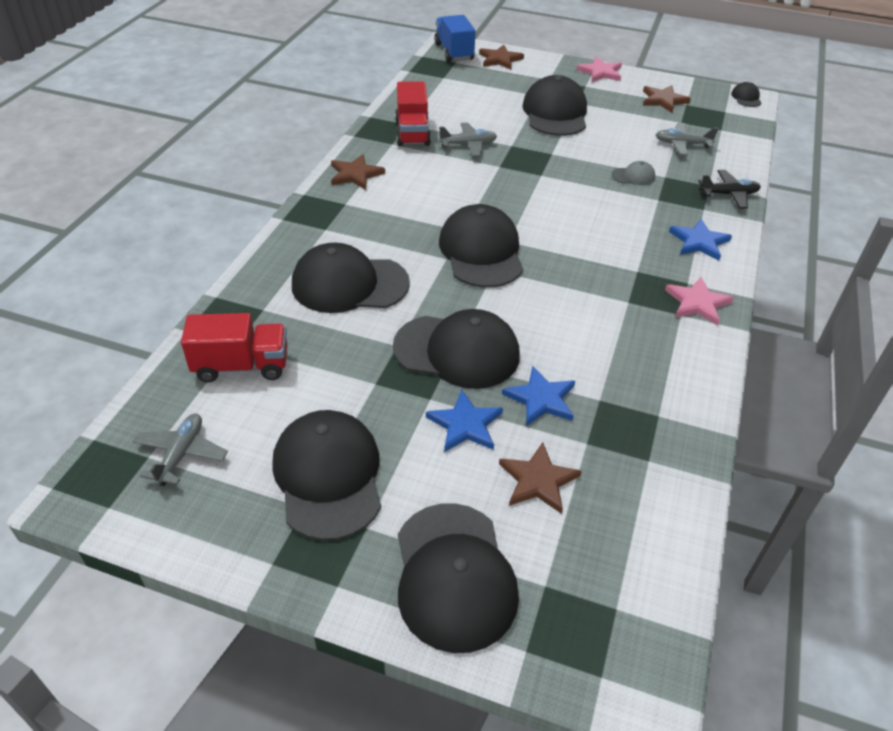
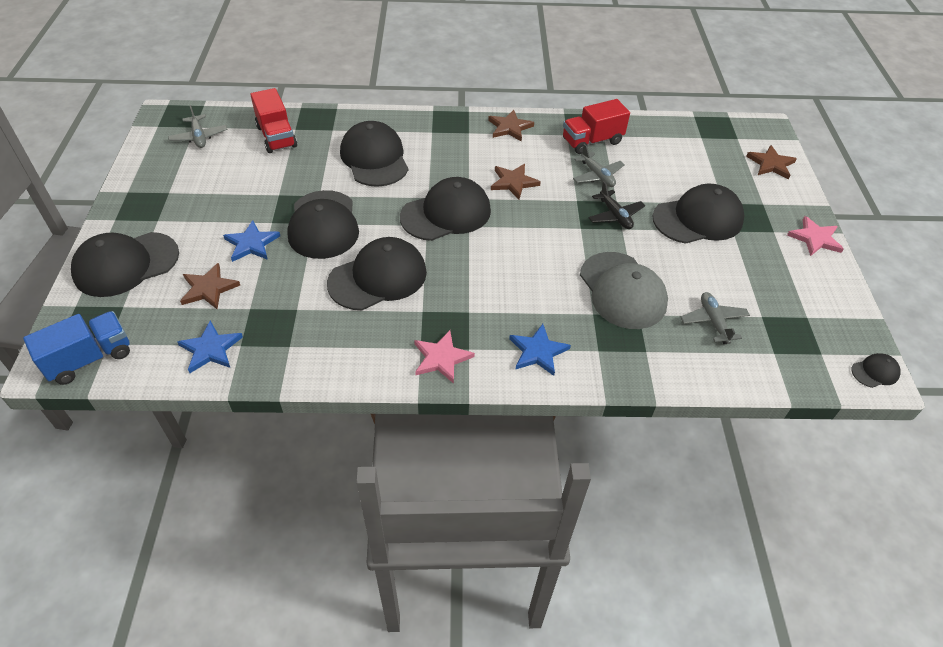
camera: 70 degrees right, 5 degrees up
grey plane [132,414,228,486] -> grey plane turned 75 degrees clockwise [168,105,228,148]
black cap [272,410,381,541] -> black cap moved to [327,237,427,310]
blue truck [434,15,476,62] -> blue truck moved to [23,311,130,385]
blue star [502,366,575,426] -> blue star moved to [177,321,243,373]
grey cap [612,161,656,185] -> grey cap [580,252,668,329], size x2.28
brown star [643,85,691,113] -> brown star moved to [491,164,541,199]
black plane [698,170,761,209] -> black plane moved to [588,181,645,229]

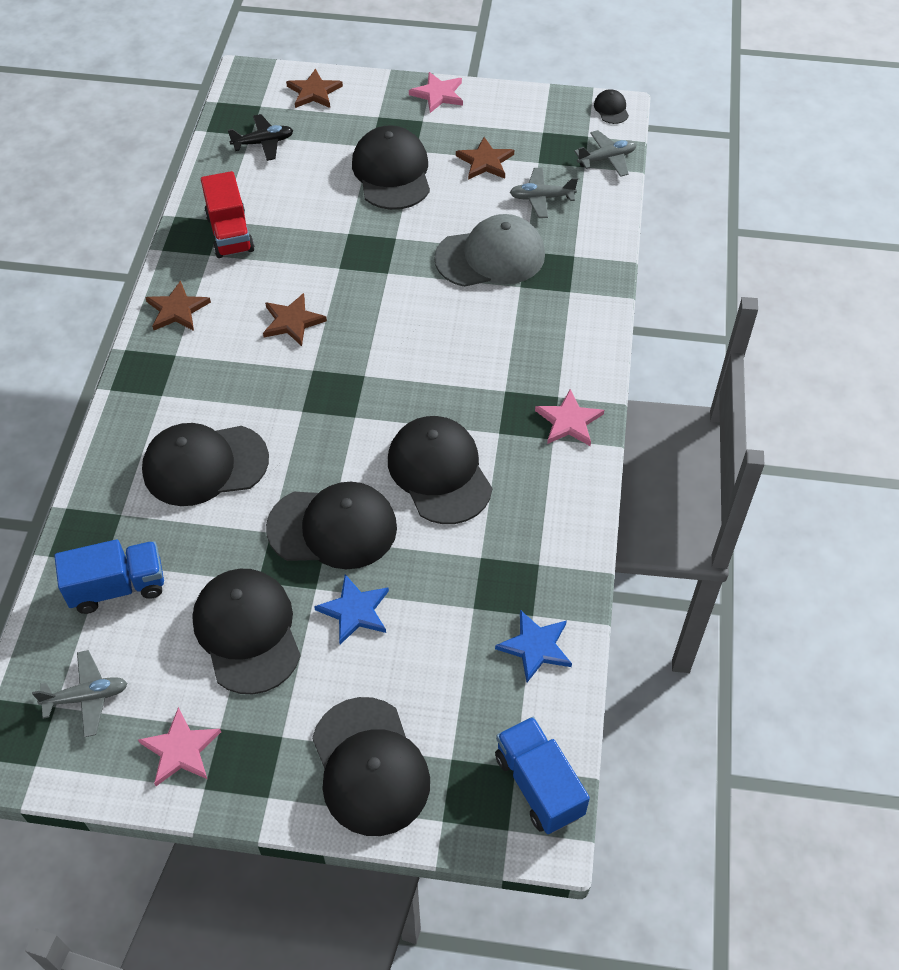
camera: 80 degrees left, 5 degrees up
brown star [180,263,240,309] -> brown star moved to [456,137,514,180]
red truck [250,88,297,153] -> blue truck [54,539,164,614]
black cap [400,177,491,241] -> black cap moved to [192,569,301,694]
blue star [509,324,571,376] -> none
grey plane [573,144,625,187] -> grey plane moved to [574,130,637,177]
black plane [588,181,645,229] -> black plane moved to [228,114,293,161]
none -> pink star [138,707,221,786]

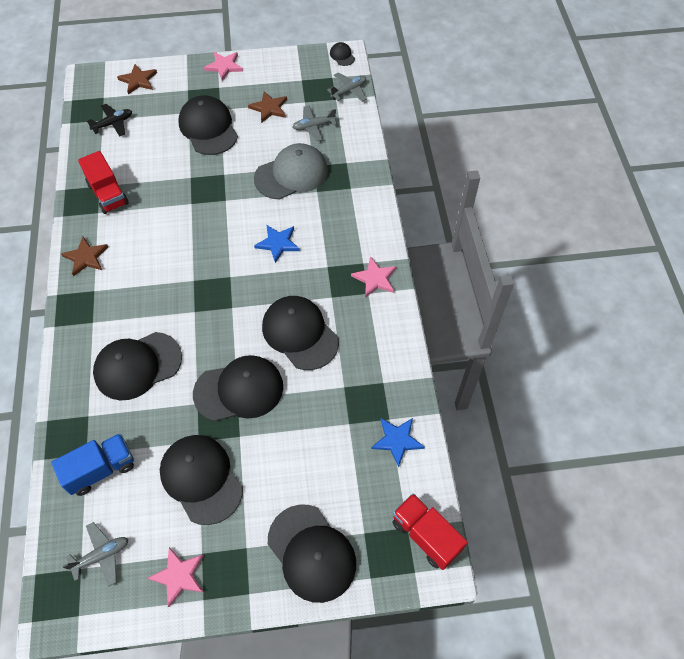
camera: 15 degrees left, 5 degrees up
brown star [263,293,327,346] -> none
blue star [314,574,389,644] -> blue star moved to [254,225,300,263]
blue truck [495,717,590,834] -> red truck [393,493,468,570]

